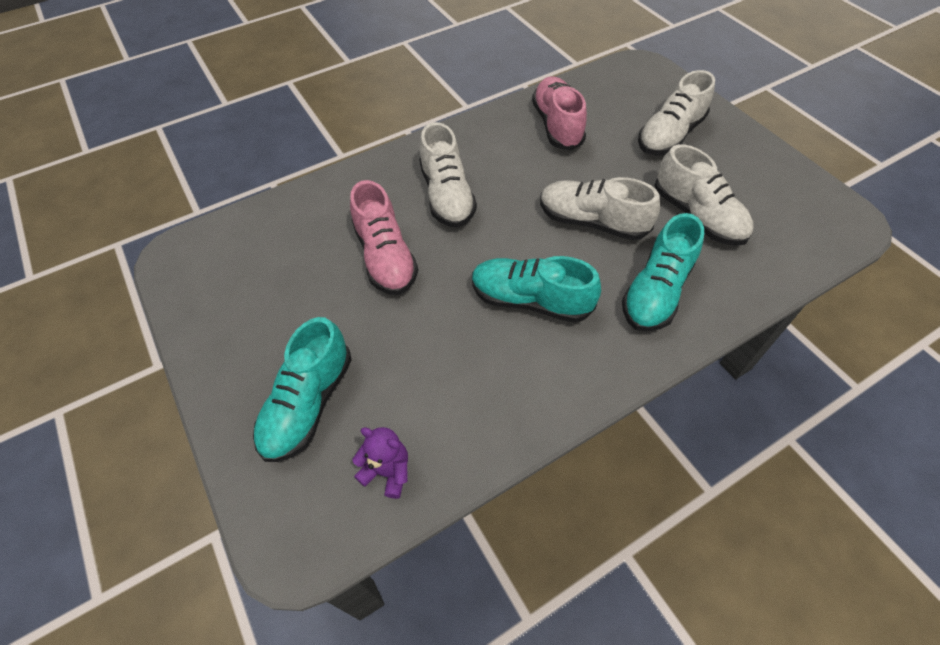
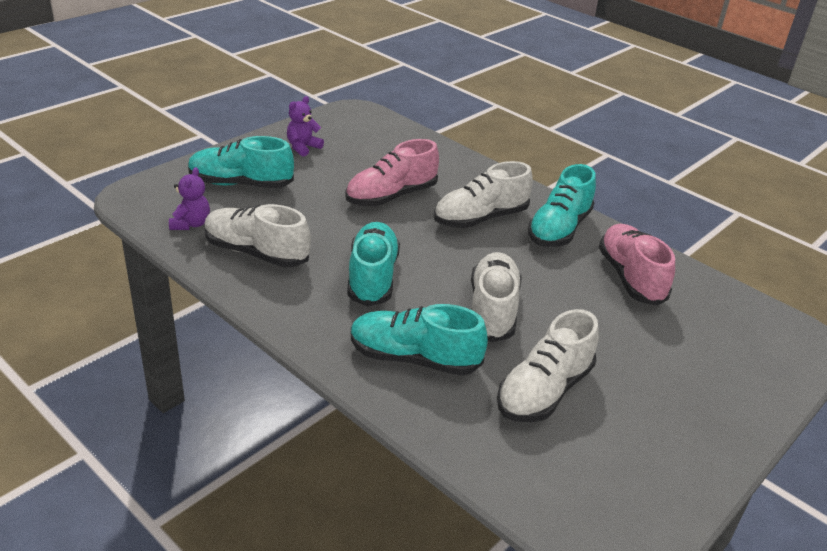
camera: 70 degrees right, 20 degrees down
pink shoe [532,76,587,151] -> pink shoe turned 75 degrees counterclockwise [599,224,675,306]
white shoe [638,70,715,155] -> white shoe moved to [204,204,311,267]
none -> purple teddy bear [287,96,324,157]
none -> turquoise shoe [528,164,596,247]

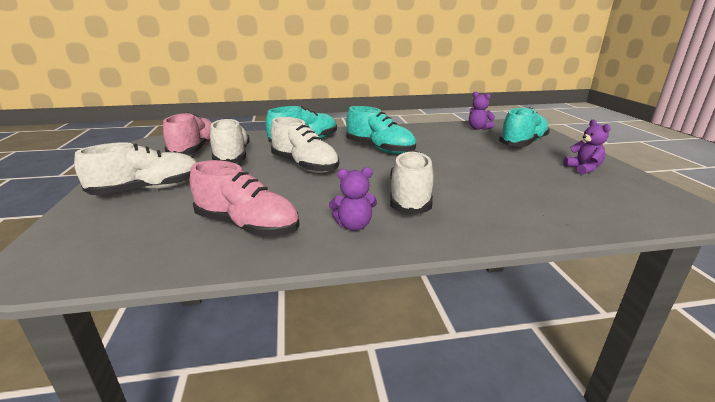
camera: 130 degrees right, 10 degrees down
white shoe [204,204,311,267] -> white shoe moved to [74,142,197,195]
pink shoe [345,139,439,206] -> pink shoe moved to [163,112,212,155]
turquoise shoe [528,164,596,247] -> purple teddy bear [329,167,377,231]

